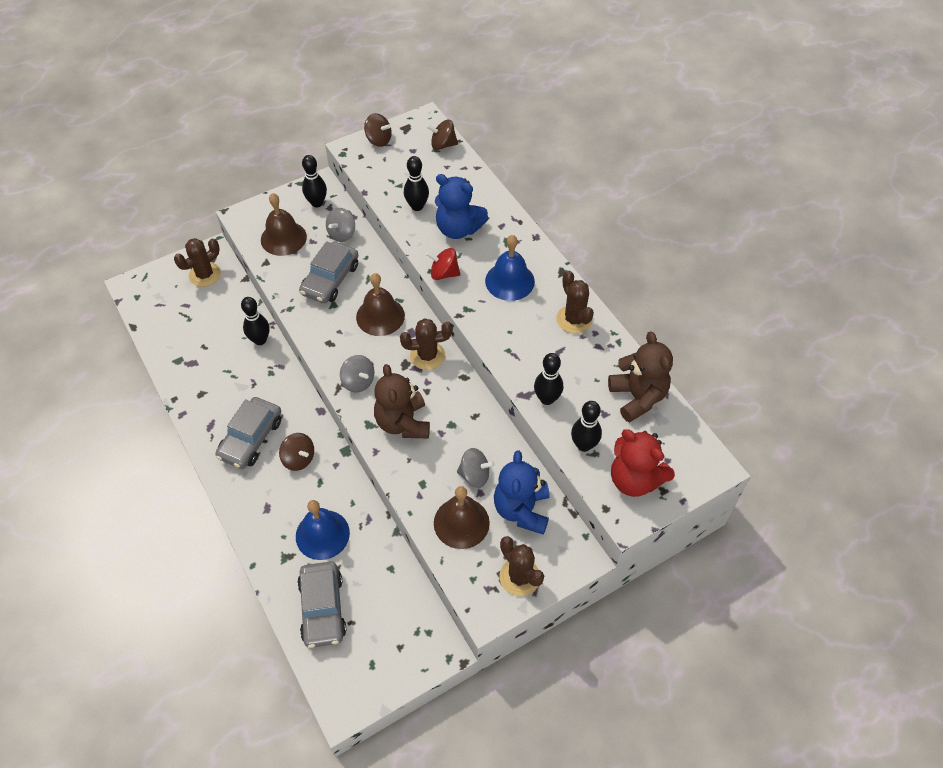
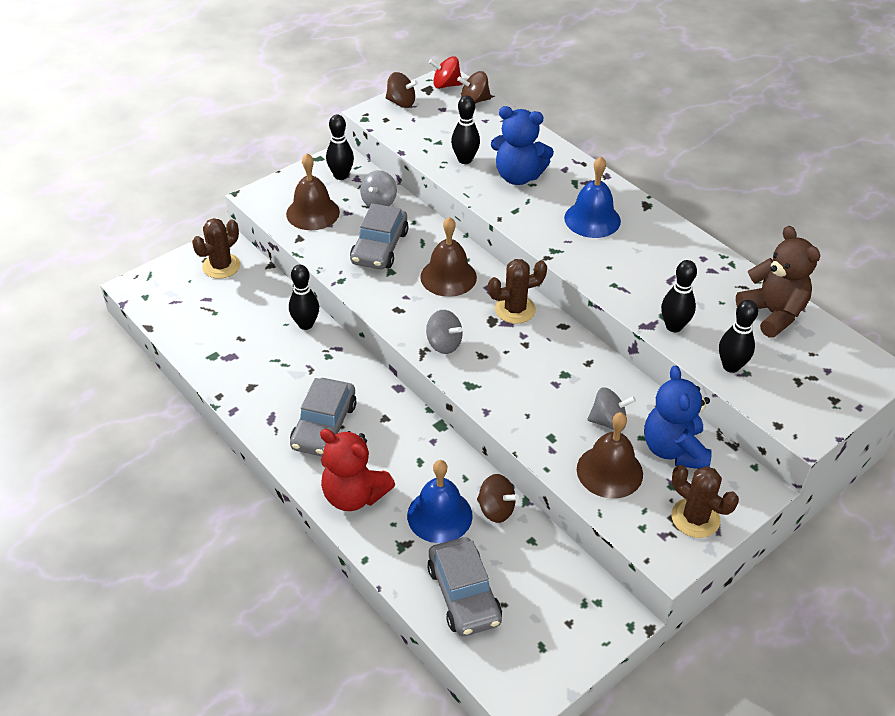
camera: 10 degrees left, 10 degrees down
brown spinning top [279,433,314,471] -> brown spinning top moved to [477,474,519,523]
brown teddy bear [374,364,430,438] -> none
red spinning top [426,248,461,280] -> red spinning top moved to [429,56,463,89]
brown cactus [556,271,594,334] -> none
red teddy bear [611,429,675,497] -> red teddy bear moved to [320,429,395,511]

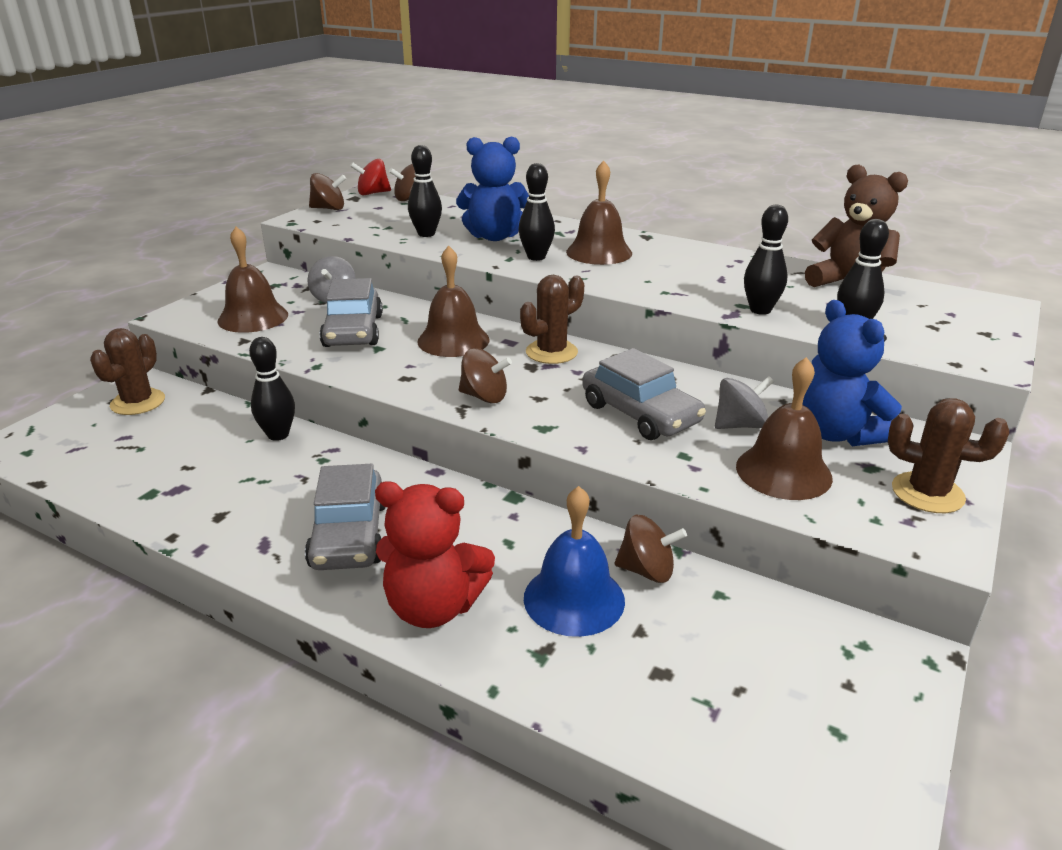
camera: 20 degrees left, 15 degrees down
black bowling pin [326,114,354,180] -> black bowling pin moved to [519,163,555,261]
grey spinning top [426,310,463,354] -> brown spinning top [459,348,512,403]
grey car [427,537,502,636] -> grey car moved to [582,348,706,440]
blue bell [564,157,621,238] -> brown bell [566,160,632,265]

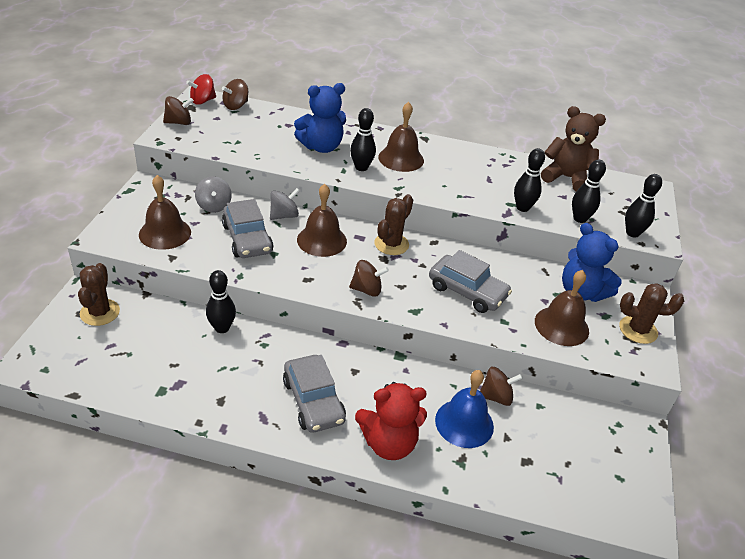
camera: 20 degrees left, 10 degrees up
black bowling pin [408,145,442,237] -> black bowling pin moved to [625,174,662,238]
grey spinning top [715,376,774,429] -> grey spinning top moved to [270,188,300,220]

